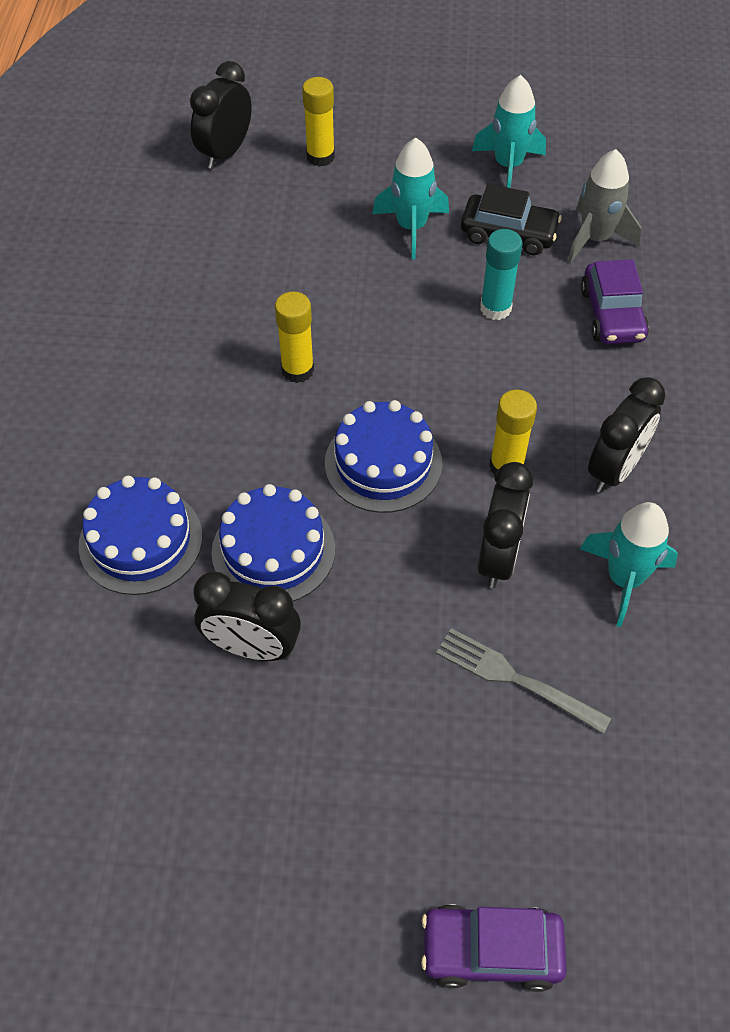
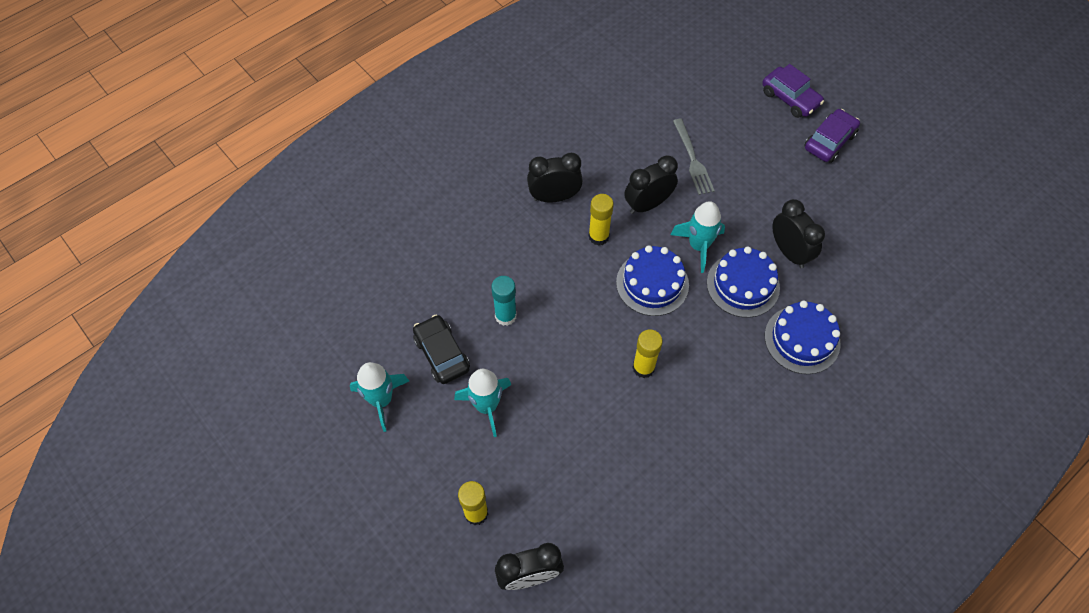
camera: 135 degrees left, 5 degrees up
grey rocket [567,149,641,264] -> none
turquoise rocket [580,502,678,627] -> turquoise rocket moved to [671,201,725,273]
purple car [581,259,649,344] -> purple car moved to [804,109,860,163]

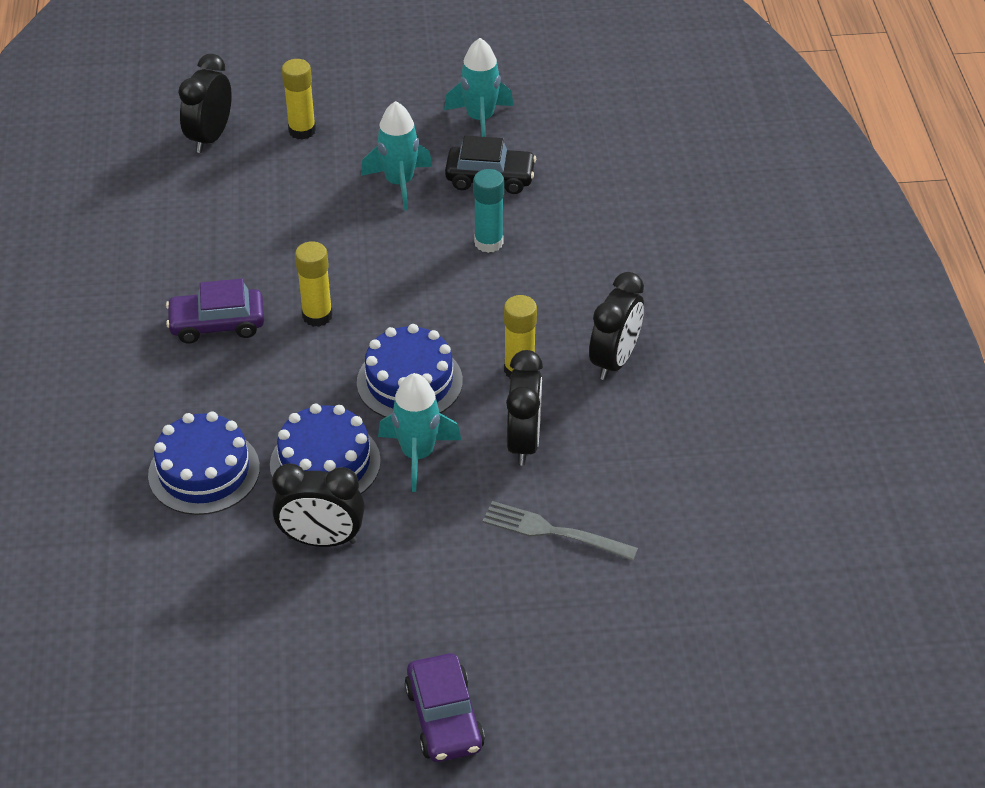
camera: 125 degrees right, 15 degrees down
purple car [762,64,824,118] -> purple car moved to [166,279,264,344]

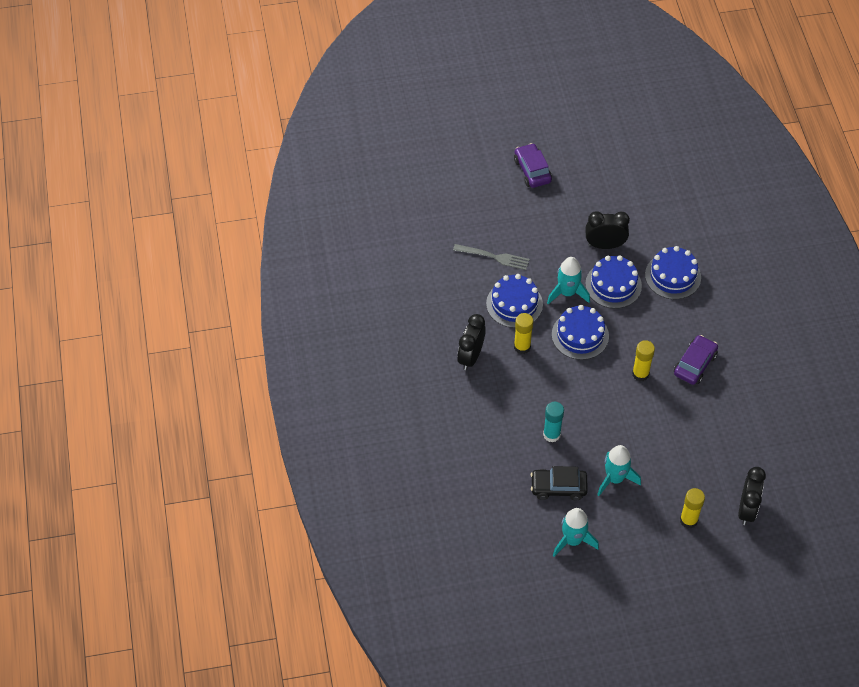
camera: 175 degrees right, 10 degrees up
purple car [166,279,264,344] -> purple car turned 45 degrees counterclockwise [674,335,718,385]
black clock [506,350,543,466] -> blue cake [486,274,543,328]

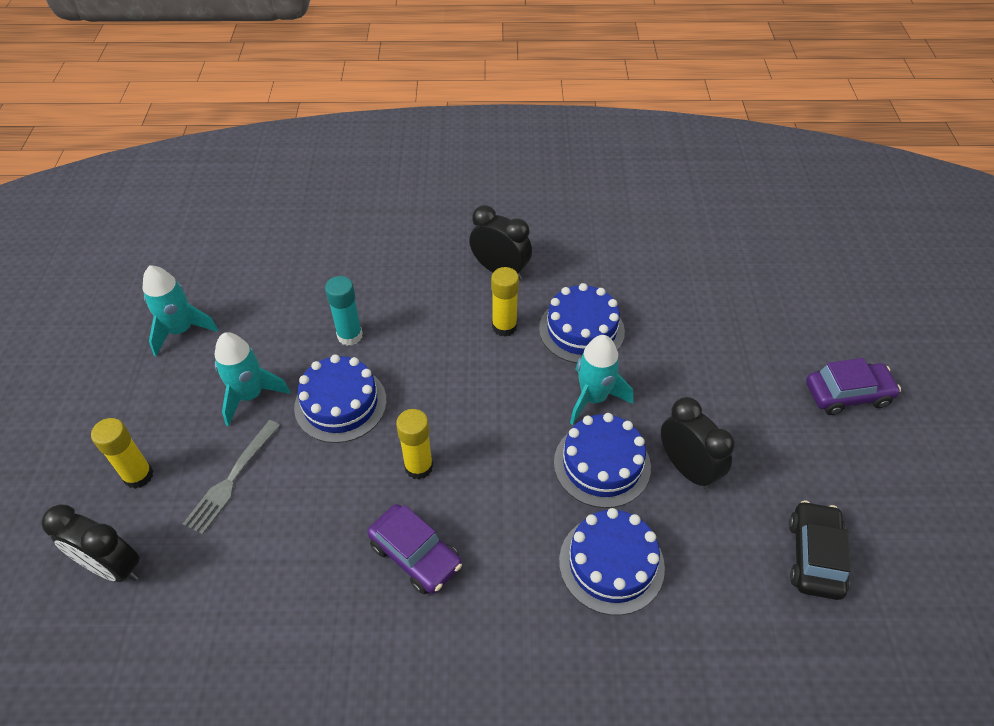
camera: 100 degrees right, 5 degrees down
grey fork [453,244,529,270] -> grey fork moved to [183,420,280,535]
black car [531,466,588,500] -> black car moved to [789,501,851,600]
blue cake [552,305,609,360] -> blue cake moved to [294,354,387,443]
black clock [585,211,630,249] -> black clock turned 45 degrees counterclockwise [661,397,735,490]

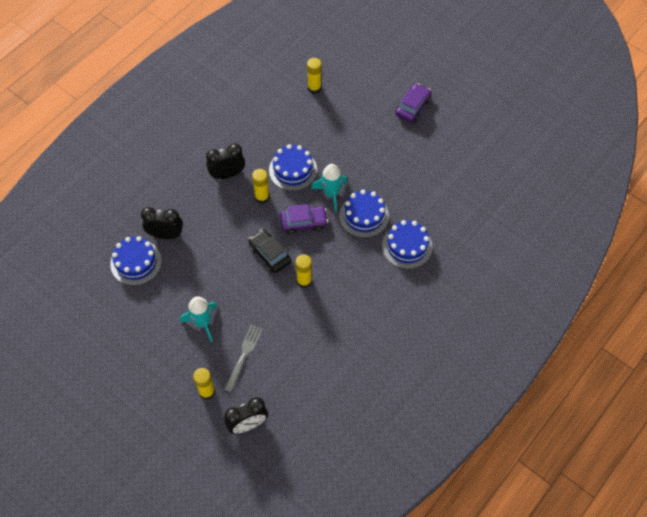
camera: 50 degrees left, 10 degrees up
turquoise rocket [143,265,218,356] -> none
grey fork [183,420,280,535] -> grey fork turned 135 degrees counterclockwise [224,325,263,392]
blue cake [294,354,387,443] -> blue cake moved to [110,236,162,285]
turquoise glue stick [325,276,363,346] -> none
purple car [367,504,462,594] -> purple car moved to [280,204,328,234]
black clock [661,397,735,490] -> black clock moved to [141,207,183,239]
black car [789,501,851,600] -> black car moved to [248,229,291,273]
none -> yellow glue stick [307,58,322,94]

